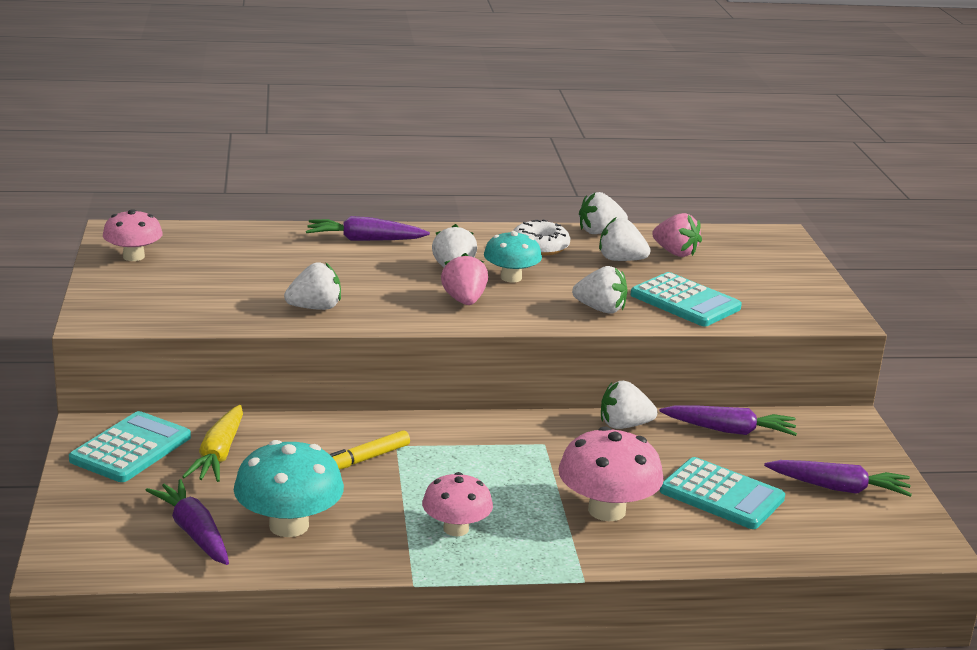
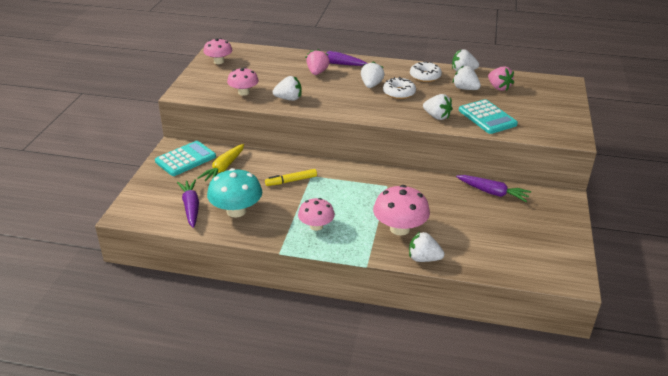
camera: 20 degrees right, 10 degrees up
pink strawberry [441,253,488,305] -> pink strawberry moved to [306,49,330,75]
turquoise mushroom [484,231,542,283] -> white donut [383,77,416,99]
white strawberry [601,381,657,429] -> white strawberry moved to [409,232,445,262]
turquoise calculator [660,457,785,529] -> none
purple carrot [764,460,912,497] -> none
none -> pink mushroom [227,67,259,96]

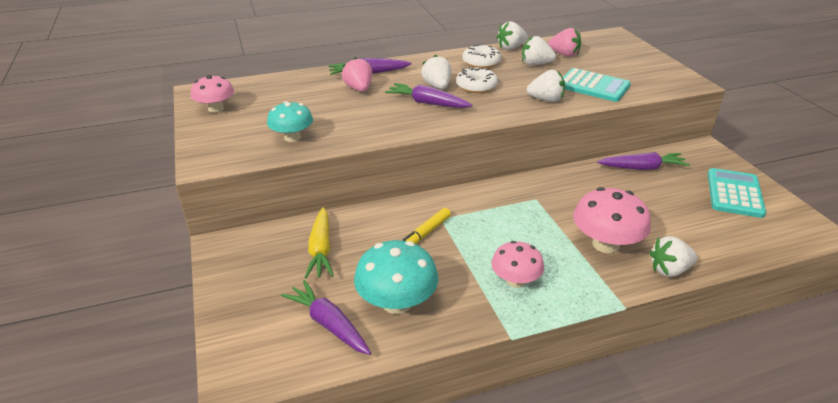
camera: 30 degrees left, 0 degrees up
turquoise calculator [155,141,216,176] -> turquoise calculator moved to [708,168,766,218]
pink mushroom [227,67,259,96] -> turquoise mushroom [267,101,313,142]
white strawberry [273,76,302,101] -> none
none -> purple carrot [385,83,472,108]

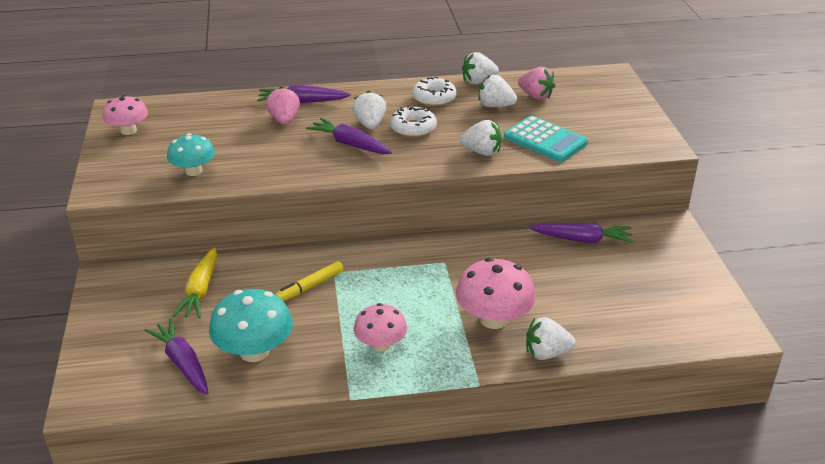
camera: 10 degrees right, 0 degrees up
turquoise calculator [708,168,766,218] -> none

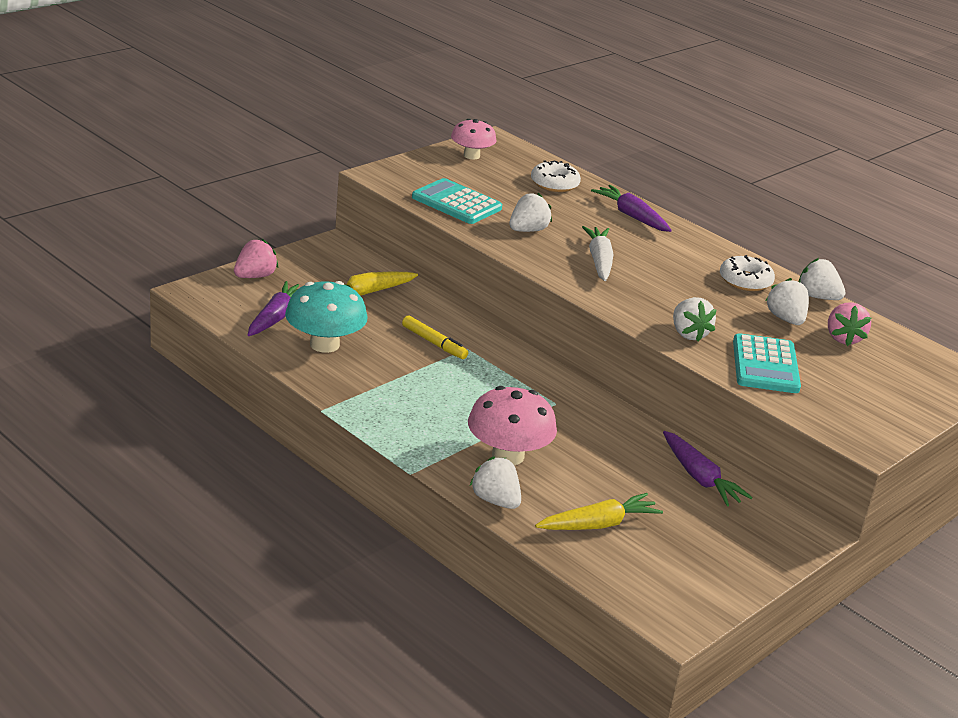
camera: 50 degrees right, 5 degrees down
turquoise mushroom [167,133,215,176] -> turquoise calculator [412,178,502,224]
pink strawberry [266,86,300,125] -> pink strawberry moved to [234,239,278,278]
yellow marker [275,261,344,301] -> yellow marker turned 150 degrees counterclockwise [402,315,468,359]
purple carrot [306,118,392,154] -> white carrot [582,226,613,281]
white strawberry [352,90,387,129] -> white strawberry moved to [509,193,552,232]
pink mushroom [354,303,407,352] -> none
white donut [390,106,437,137] -> white donut moved to [531,160,581,192]
none -> yellow carrot [535,493,663,530]

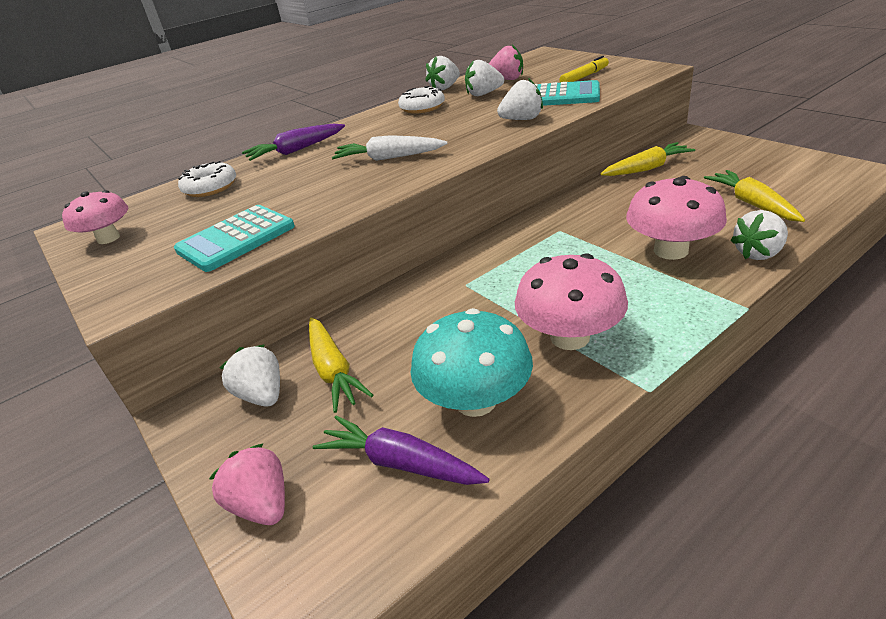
camera: 75 degrees left, 5 degrees up
yellow marker [402,315,468,359] -> yellow marker moved to [559,56,609,83]
white strawberry [509,193,552,232] -> white strawberry moved to [220,344,280,406]
purple carrot [663,431,753,506] -> yellow carrot [600,142,695,176]
none -> pink mushroom [515,253,628,350]

